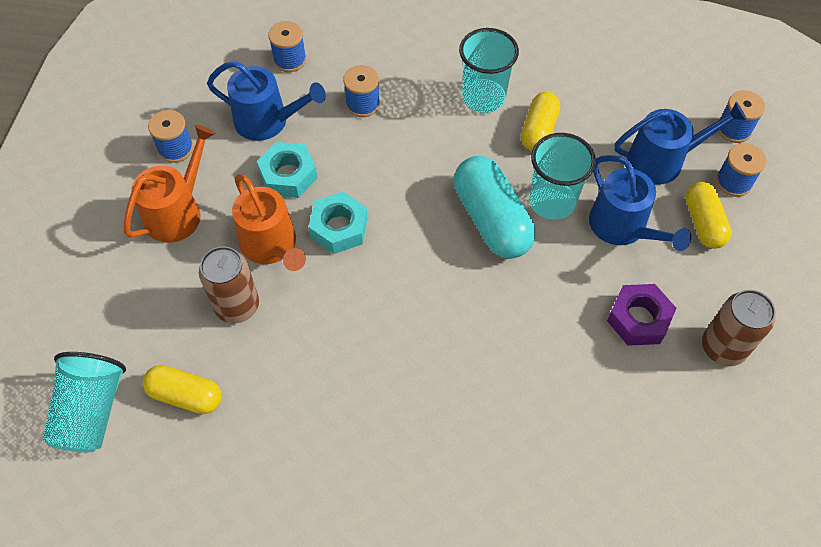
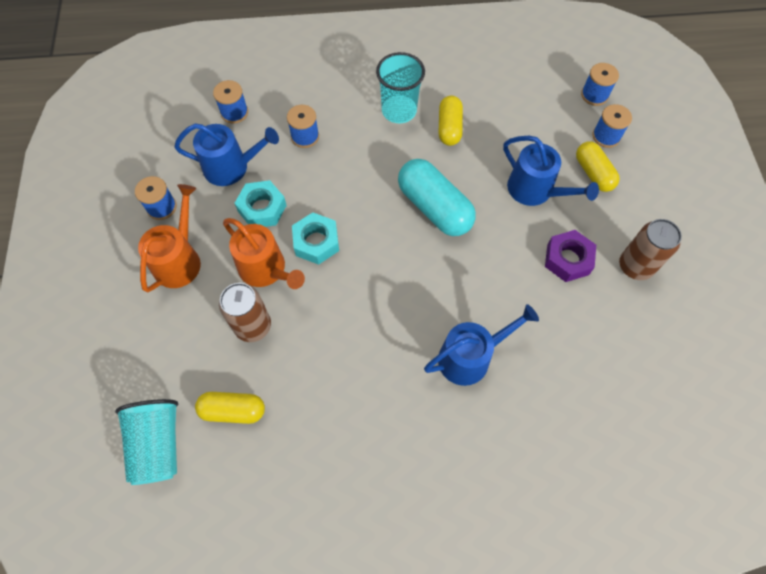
camera: 15 degrees left, 5 degrees up
turquoise cup [530,133,596,220] -> none
blue watering can [614,102,747,185] -> blue watering can moved to [424,304,539,386]

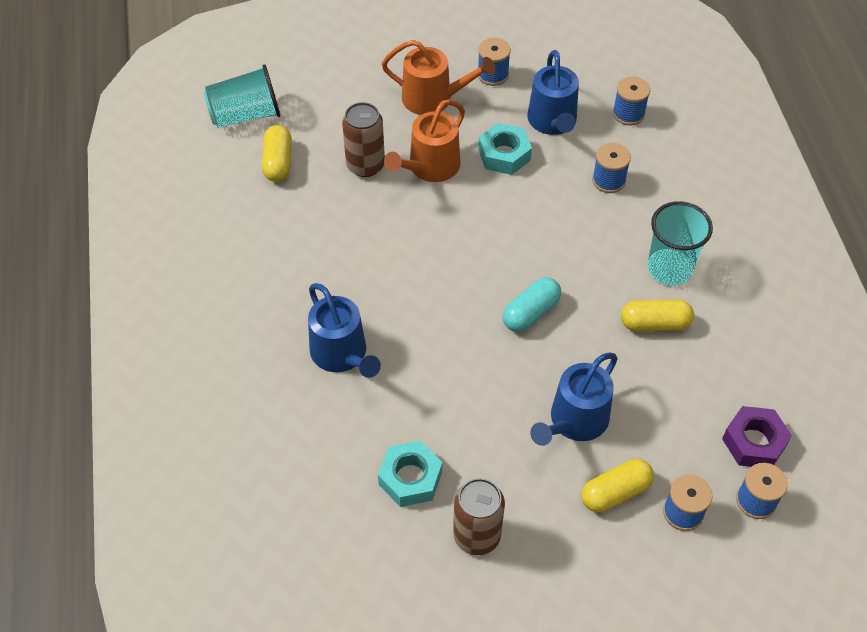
camera: 85 degrees right, 10 degrees down
turquoise nut [292,212,339,265] -> turquoise nut moved to [378,441,442,507]
turquoise capsule [398,159,476,236] -> turquoise capsule [503,277,561,332], size x0.63
purple nut [545,230,596,282] -> purple nut moved to [722,406,792,467]

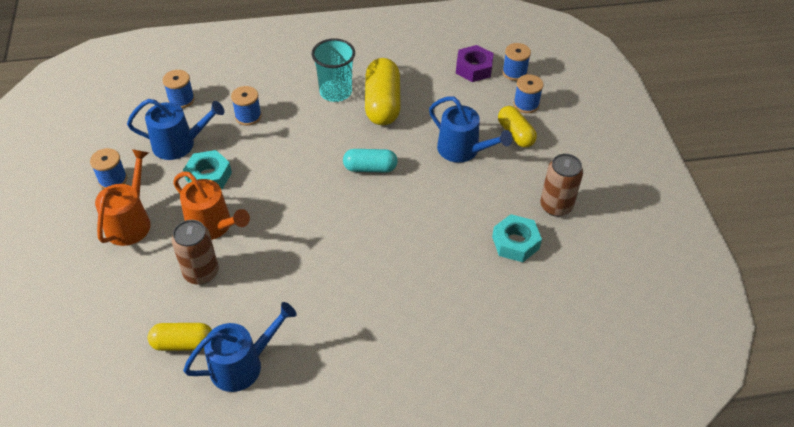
camera: 90 degrees left, 5 degrees down
turquoise cup [203,64,281,128] -> none
blue watering can [308,283,381,378] -> blue watering can moved to [183,302,297,392]
turquoise capsule [503,277,561,332] -> turquoise capsule turned 45 degrees counterclockwise [343,149,398,173]
yellow capsule [621,300,694,331] -> yellow capsule [365,58,401,125], size x1.60

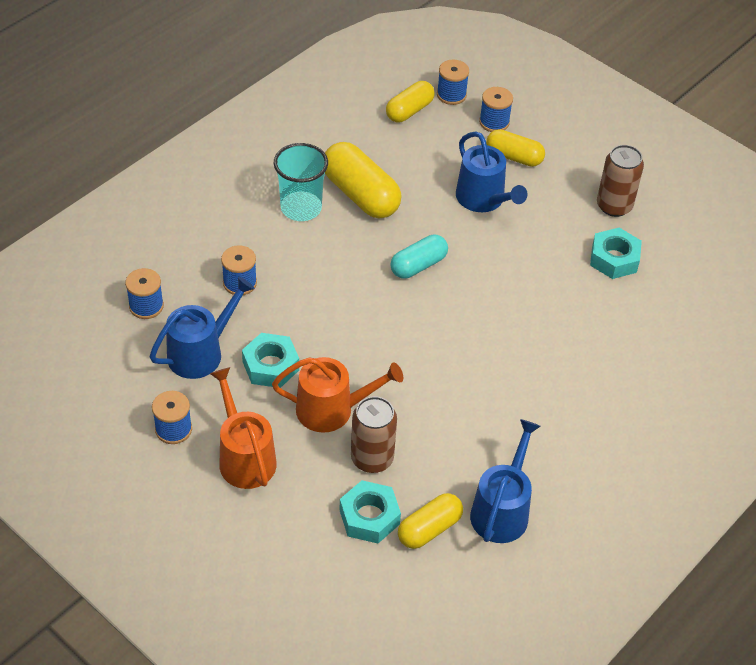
camera: 40 degrees left, 0 degrees up
blue watering can [429,97,512,163] -> blue watering can turned 60 degrees clockwise [456,131,527,212]
purple nut [456,45,493,82] -> yellow capsule [386,81,435,122]
none -> turquoise nut [339,480,401,543]

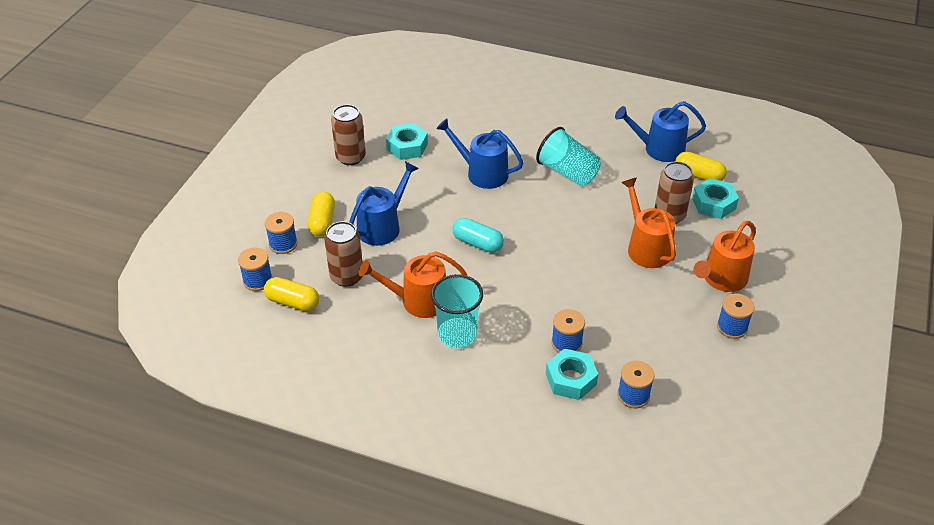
camera: 110 degrees left, 5 degrees down
blue watering can [150,277,255,379] -> blue watering can moved to [436,118,524,189]
turquoise nut [242,333,299,388] -> turquoise nut moved to [546,349,598,400]
yellow capsule [325,142,402,218] -> orange watering can [359,251,467,318]
none -> brown can [324,221,363,287]
none -> turquoise cup [536,127,601,186]

